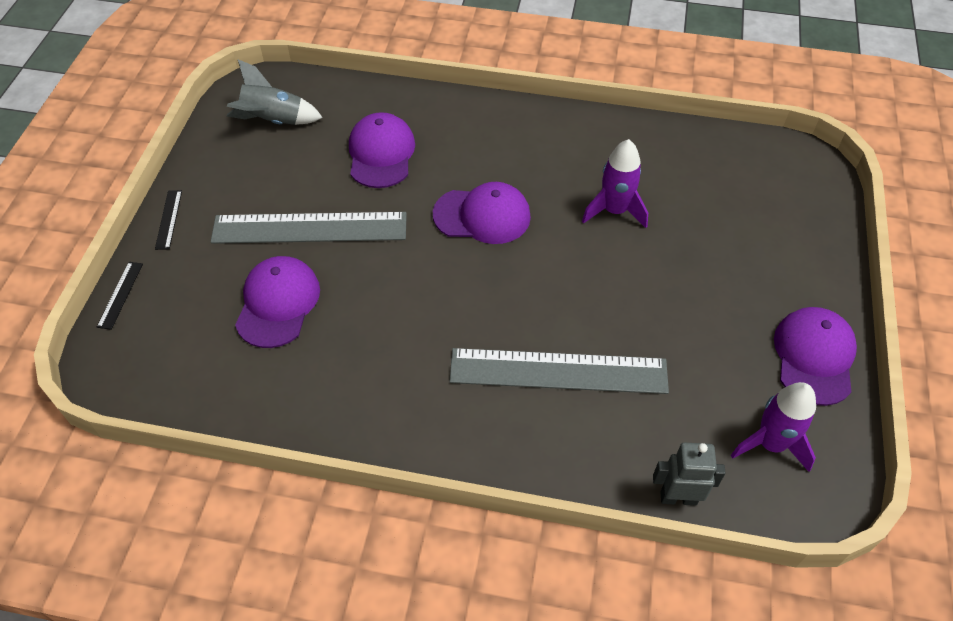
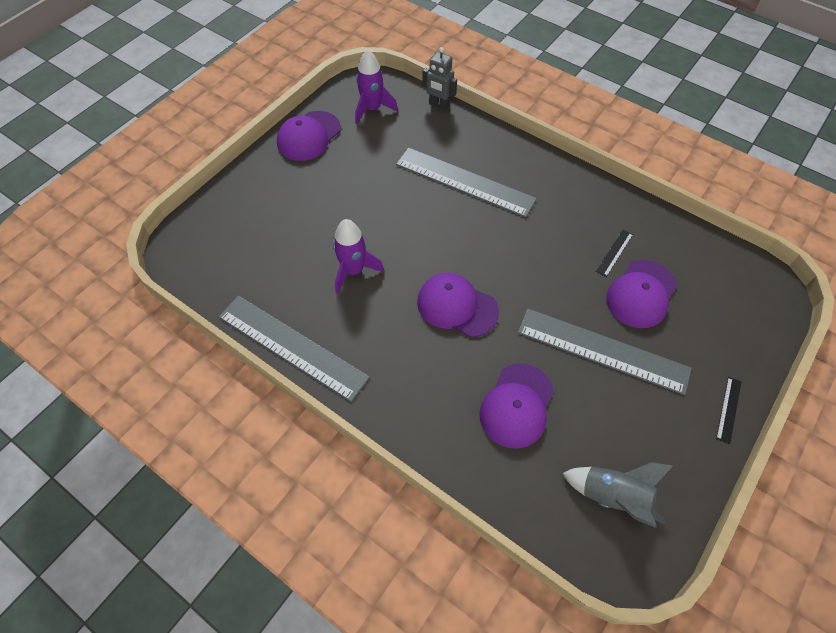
camera: 155 degrees left, 5 degrees up
black ruler [97,262,143,330] -> black ruler moved to [596,230,633,277]
none -> grey ruler [218,296,370,402]

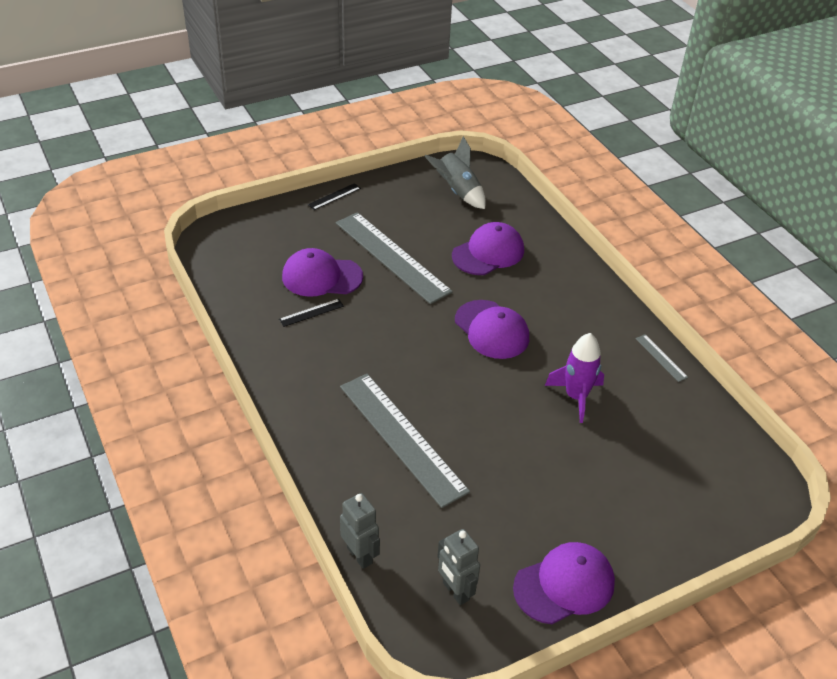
camera: 155 degrees left, 15 degrees down
grey ruler [218,296,370,402] -> grey ruler [636,334,688,382], size x0.40
purple rocket [355,50,398,124] -> grey robot [437,529,480,605]
purple cap [606,260,677,328] -> purple cap turned 150 degrees counterclockwise [282,248,363,297]

